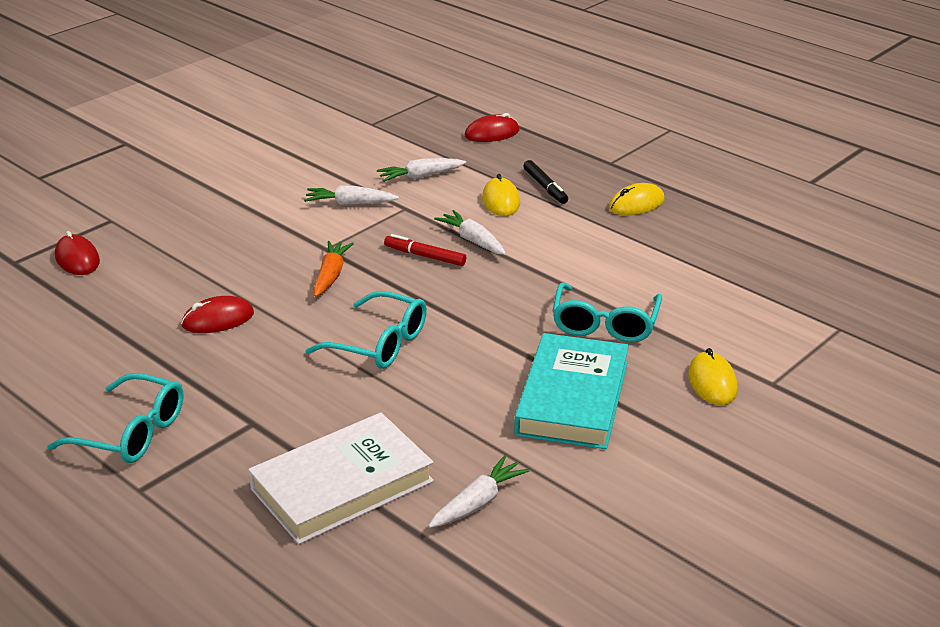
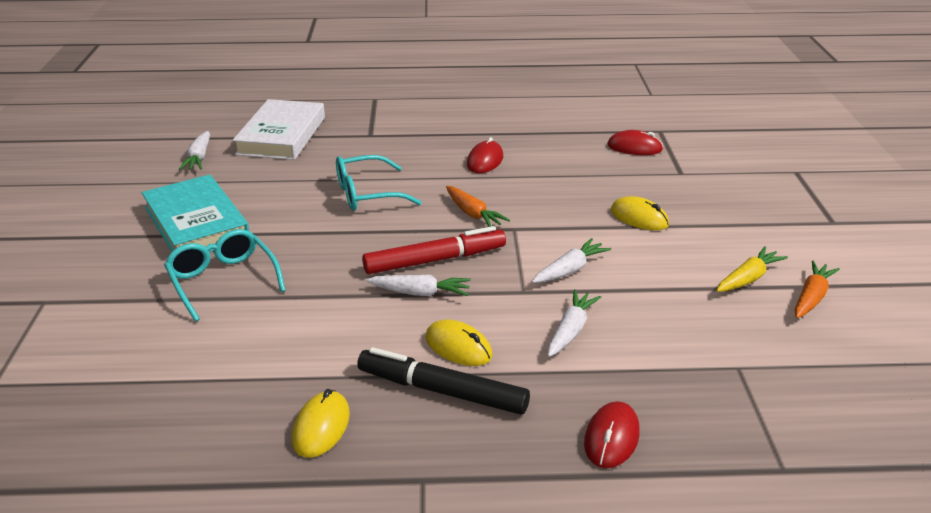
camera: 135 degrees right, 0 degrees up
turquoise glasses [47,373,183,463] -> none
red marker [384,234,466,266] -> red marker [362,226,506,274], size x1.67
black marker [524,160,568,204] -> black marker [357,347,530,415], size x1.67
yellow mouse [688,348,738,405] -> yellow mouse moved to [611,196,669,230]
none -> yellow carrot [716,246,788,292]
none -> orange carrot [794,260,840,318]

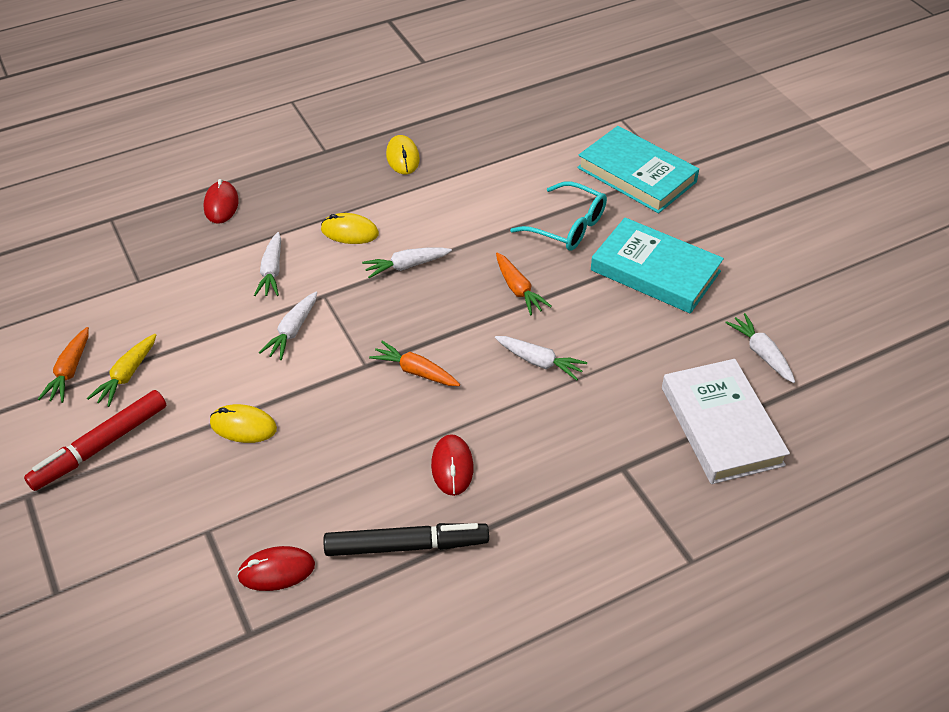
camera: 155 degrees right, 15 degrees up
turquoise glasses [336,155,422,211] -> white carrot [495,336,587,381]
black marker [357,347,530,415] -> black marker moved to [323,523,489,556]
red marker [362,226,506,274] -> red marker moved to [24,390,167,491]
none -> orange carrot [496,253,552,315]
none -> turquoise book [577,126,699,213]

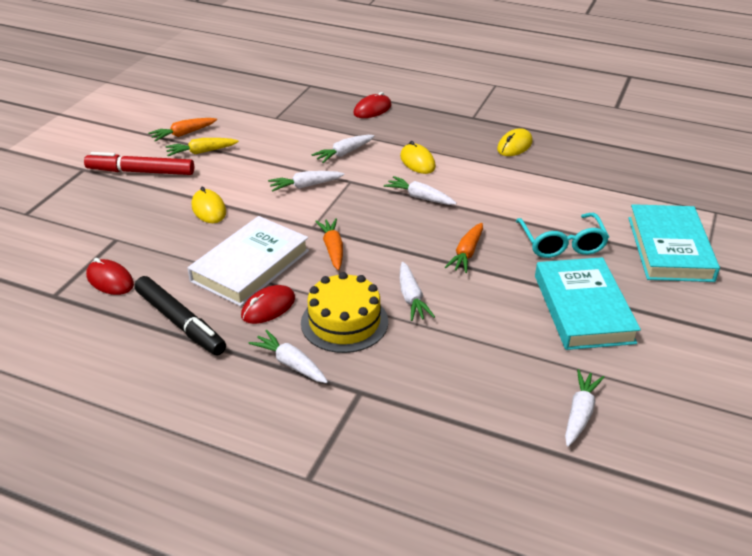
camera: 50 degrees right, 10 degrees down
white book [662,359,790,484] -> white book moved to [187,216,309,306]
none -> white carrot [249,330,328,383]
none -> yellow cake [301,272,388,353]

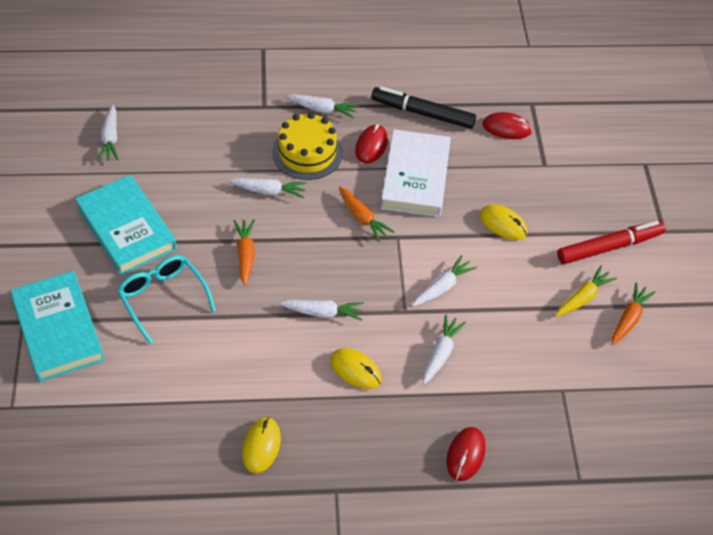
camera: 150 degrees right, 15 degrees up
white carrot [400,262,435,321] -> white carrot turned 135 degrees clockwise [229,178,307,198]

